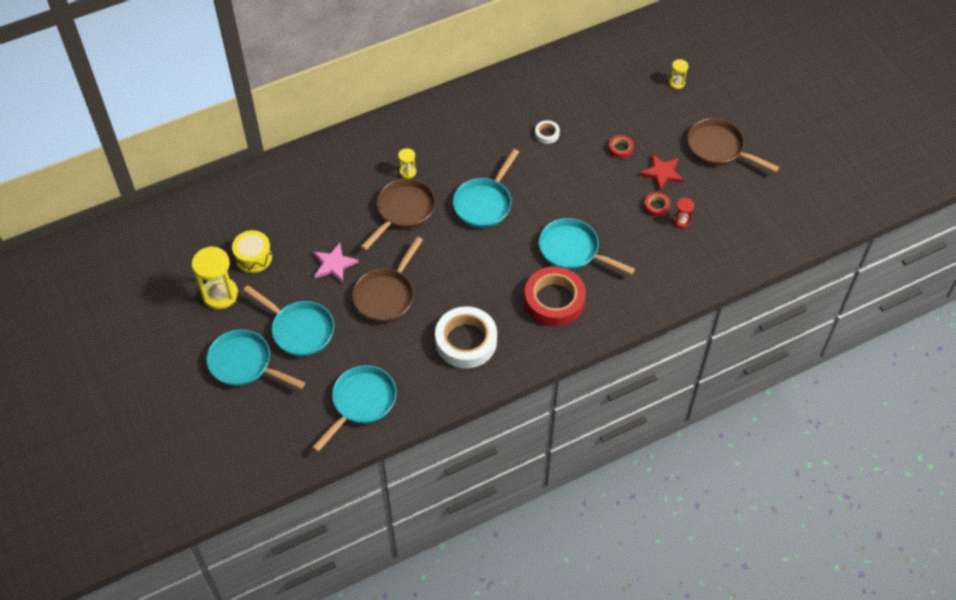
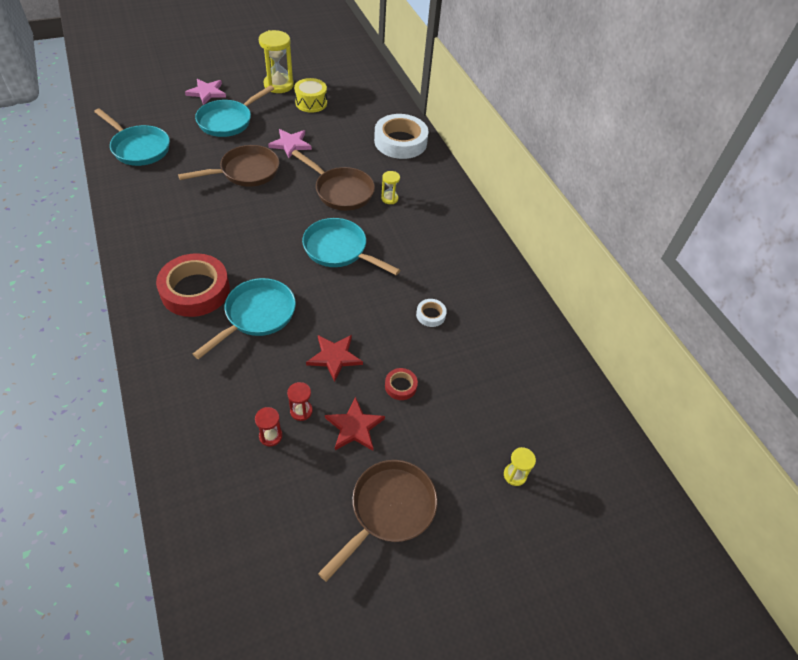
camera: 90 degrees right, 5 degrees down
turquoise pan [207,329,305,389] -> pink star [185,79,226,105]
brown pan [352,237,423,322] -> brown pan turned 120 degrees clockwise [178,145,279,187]
white tape [435,306,497,368] -> white tape moved to [374,114,429,159]
red tape [644,192,670,217] -> red hourglass [287,382,313,421]
none -> red star [306,335,363,382]

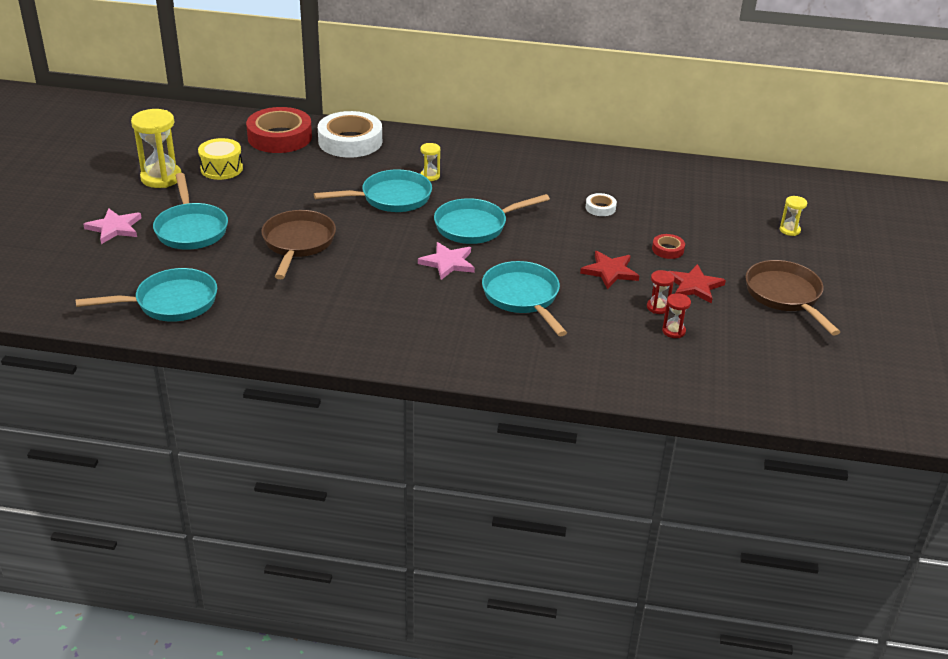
camera: 55 degrees left, 15 degrees down
red tape [156,253,230,317] -> red tape moved to [246,107,312,153]
pink star [268,129,312,158] -> pink star moved to [418,242,475,280]
brown pan [292,150,375,211] -> turquoise pan [314,170,432,212]

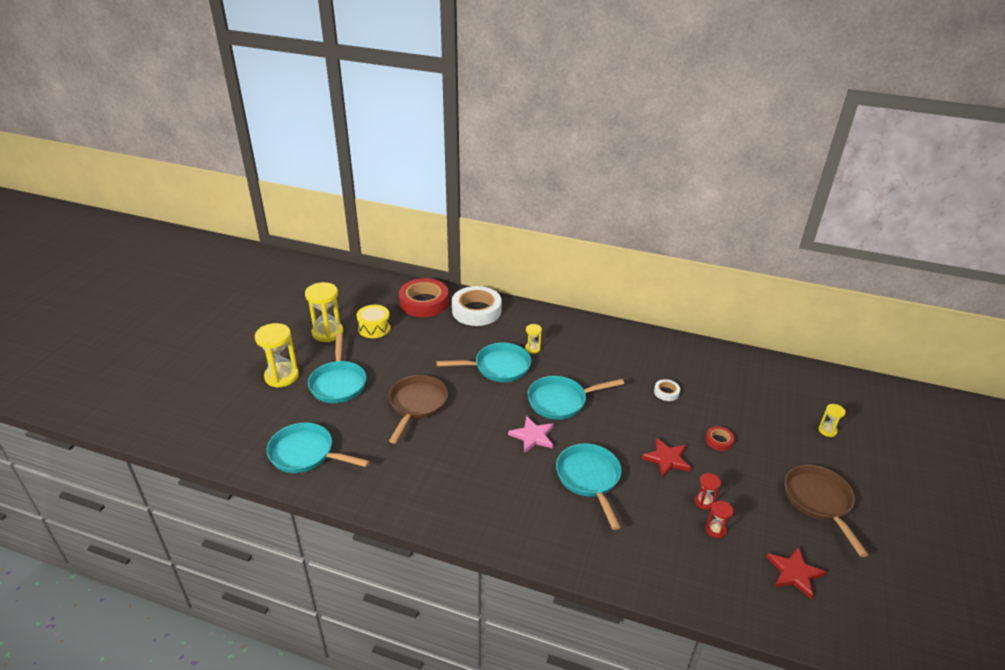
camera: 10 degrees right, 0 degrees up
turquoise pan [75,268,217,322] -> turquoise pan turned 150 degrees counterclockwise [267,422,369,473]
pink star [83,208,141,244] -> yellow hourglass [255,323,299,388]
red star [668,264,726,304] -> red star moved to [766,547,826,600]

